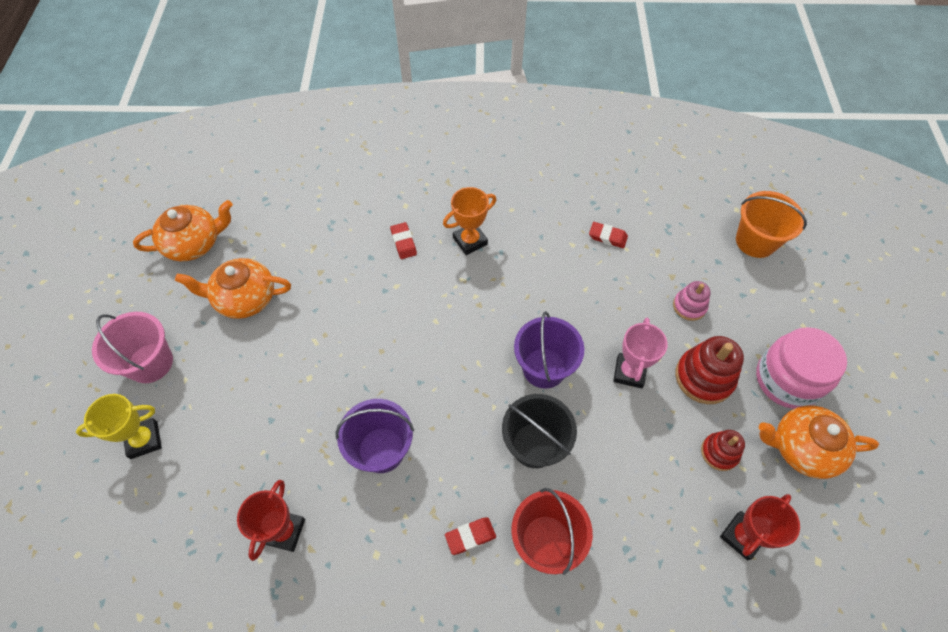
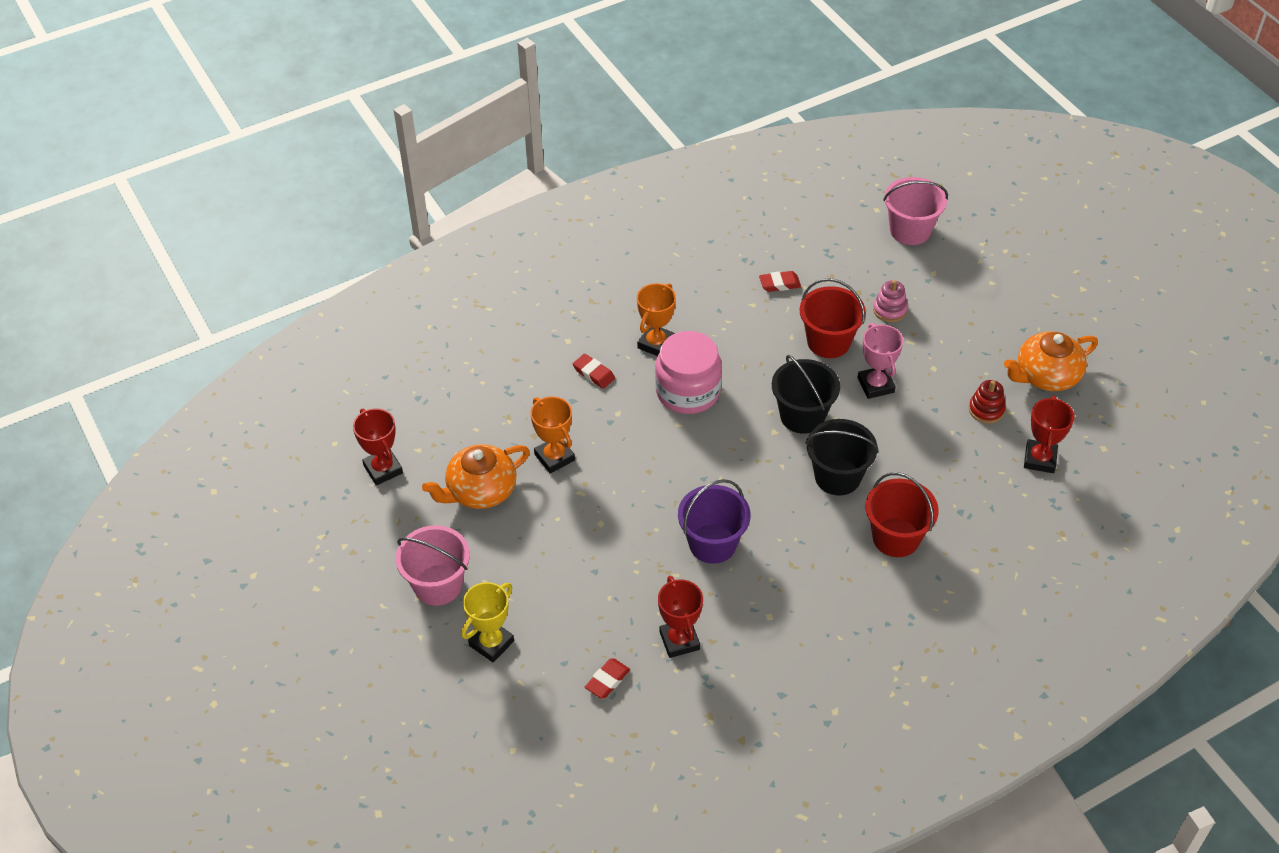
camera: 30 degrees left, 10 degrees down
orange teapot [133,200,233,261] -> red trophy [353,408,403,485]
red eraser [445,517,496,555] -> red eraser moved to [585,658,630,699]
purple bucket [514,311,584,389] -> black bucket [772,355,840,434]
red stacking toy [675,336,744,404] -> none
orange bucket [736,191,807,258] -> pink bucket [883,177,948,245]
pink jar [756,327,847,409] -> pink jar moved to [655,331,722,414]
none -> orange trophy [530,396,575,473]
none -> red bucket [800,278,866,358]

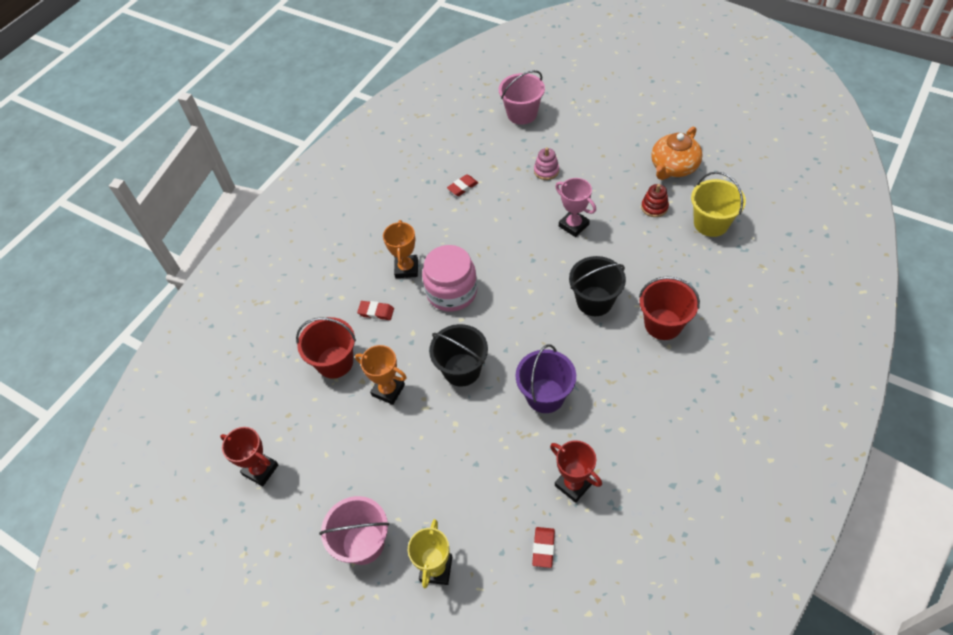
camera: 25 degrees left, 5 degrees up
orange teapot [422,444,530,509] -> none
black bucket [772,355,840,434] -> black bucket moved to [429,324,488,387]
red bucket [800,278,866,358] -> red bucket moved to [296,317,356,379]
red trophy [1024,396,1075,473] -> yellow bucket [691,172,746,237]

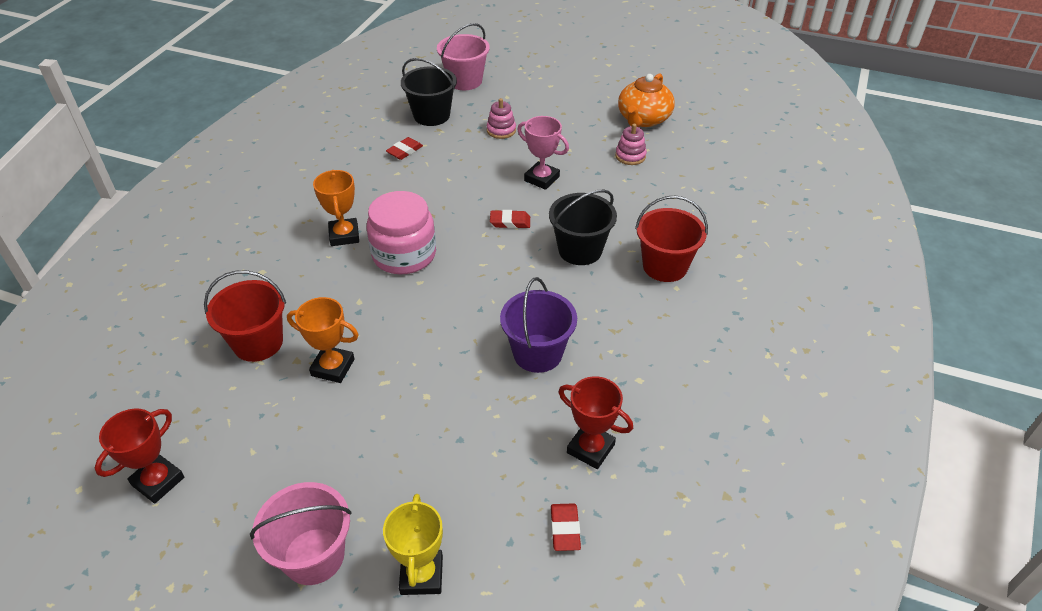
camera: 15 degrees left, 10 degrees down
red trophy [220,427,279,486] -> red trophy turned 75 degrees counterclockwise [95,408,184,503]
red eraser [357,301,394,320] -> red eraser moved to [490,210,530,229]
black bucket [429,324,488,387] -> black bucket moved to [401,58,457,126]
red stacking toy [641,184,669,217] -> pink stacking toy [615,124,647,165]
yellow bucket [691,172,746,237] -> none

